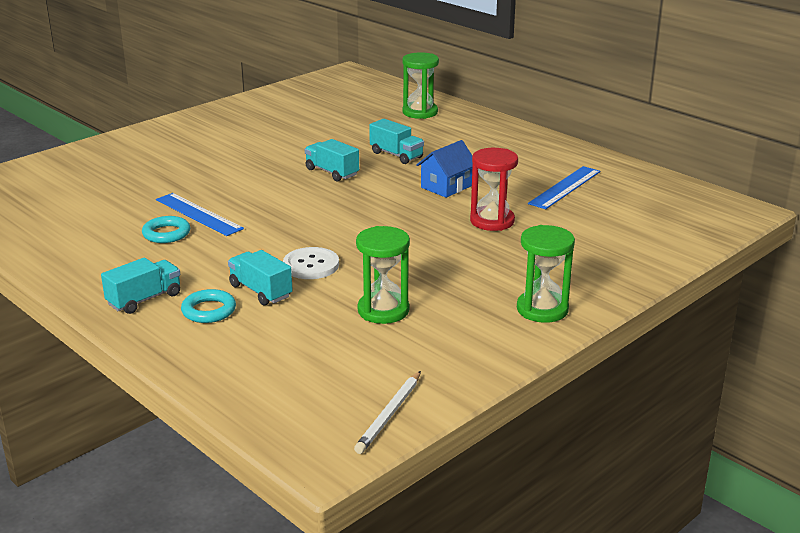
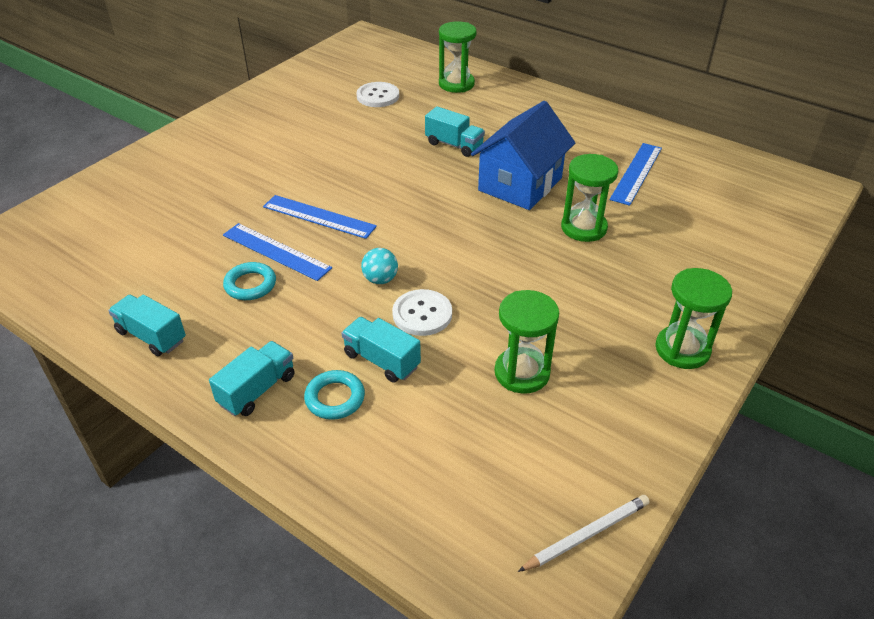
camera: 10 degrees left, 15 degrees up
turquoise truck [305,139,359,181] -> turquoise truck moved to [108,295,186,356]
white pencil [354,371,421,454] -> white pencil turned 135 degrees counterclockwise [518,495,650,572]
blue house [416,140,473,198] -> blue house [471,101,575,210], size x1.67
red hourglass [470,148,518,231] -> green hourglass [561,154,618,242]
none -> blue ruler [263,195,377,239]
none -> white button [356,82,399,107]
none -> turquoise ball [361,248,398,284]

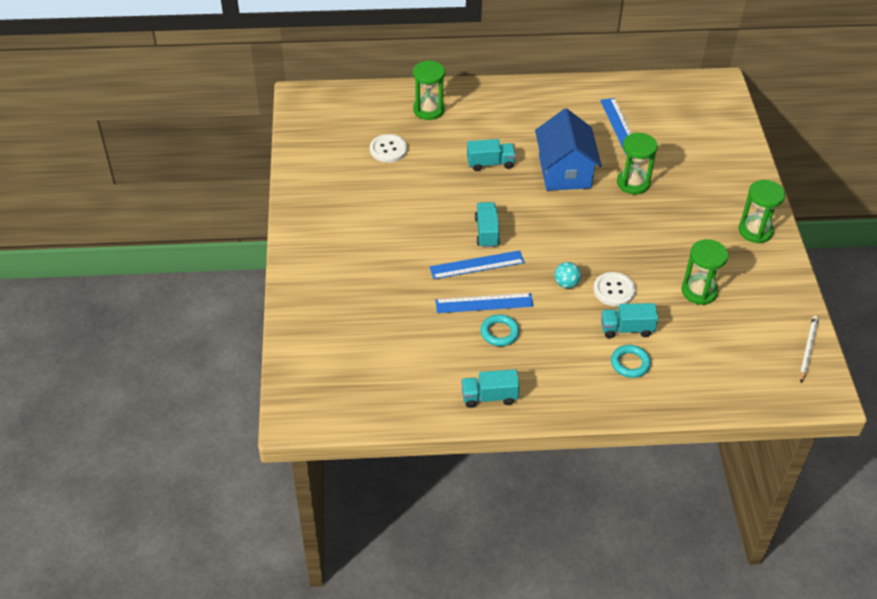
camera: 40 degrees left, 5 degrees up
turquoise truck [209,341,295,416] -> turquoise truck moved to [475,202,500,248]

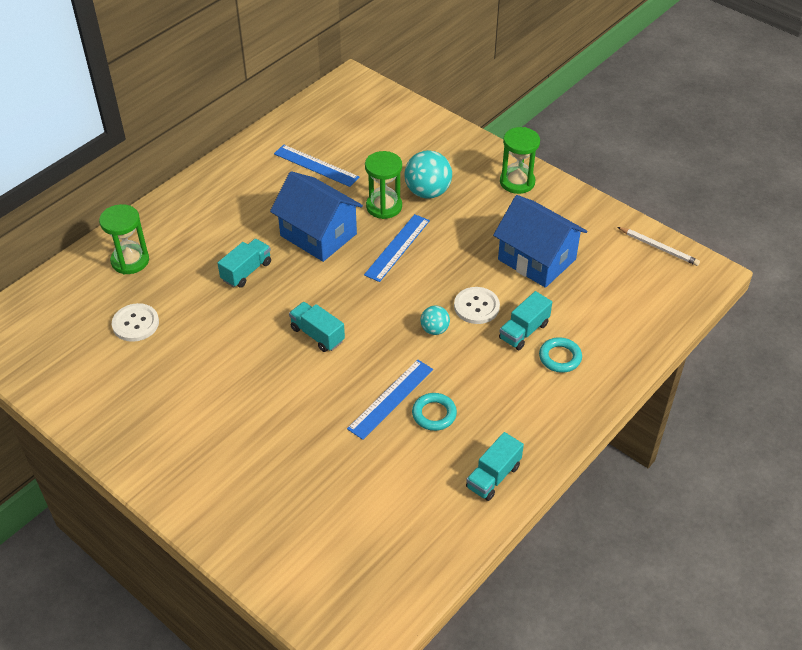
camera: 45 degrees left, 0 degrees up
blue ruler [430,250,525,279] -> blue ruler moved to [364,214,430,282]
green hourglass [682,239,728,305] -> blue house [493,195,587,288]
white pencil [800,315,819,383] -> white pencil turned 150 degrees clockwise [618,227,700,266]
none -> turquoise ball [405,150,452,199]

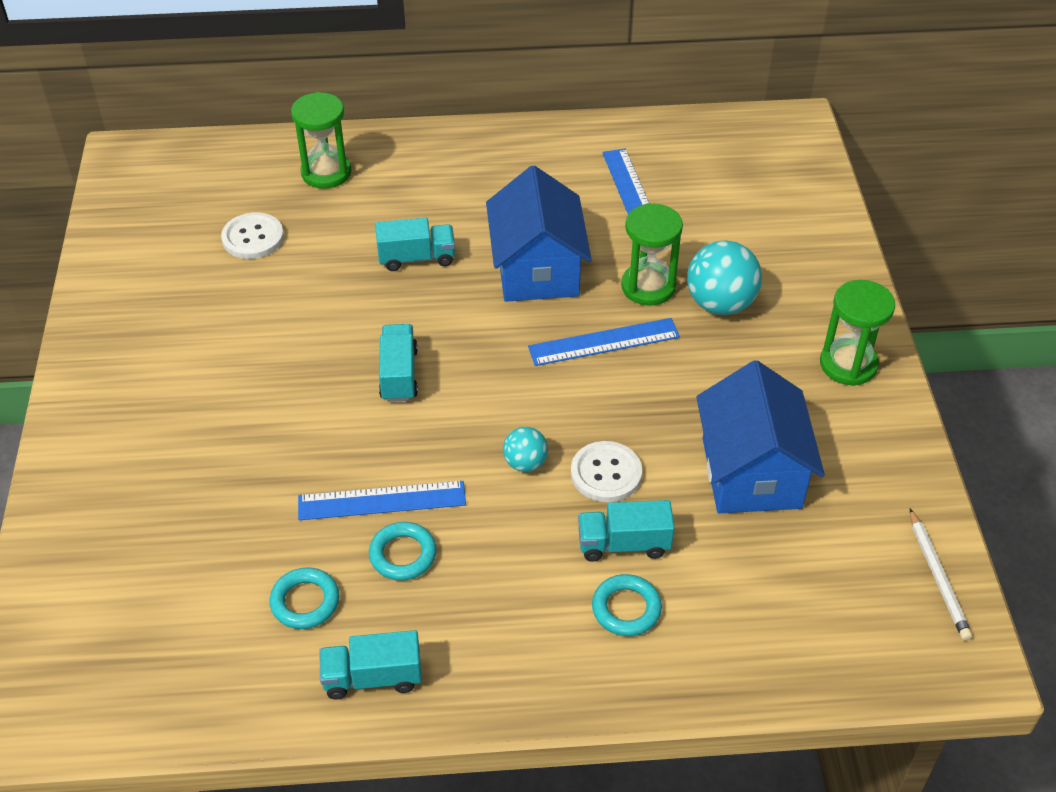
camera: 45 degrees right, 0 degrees up
none -> turquoise ring [269,567,339,629]

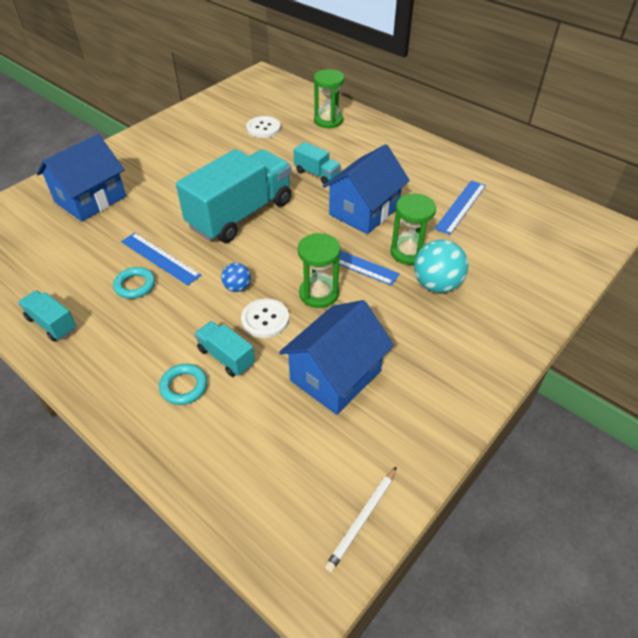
camera: 45 degrees right, 0 degrees up
turquoise ring [269,567,339,629] -> none
turquoise truck [379,324,418,402] -> turquoise truck [176,149,292,243], size x2.21
turquoise ball [503,427,548,472] -> blue ball [221,263,251,292]
green hourglass [820,280,895,386] -> green hourglass moved to [298,233,341,308]
none -> blue house [36,134,126,222]

